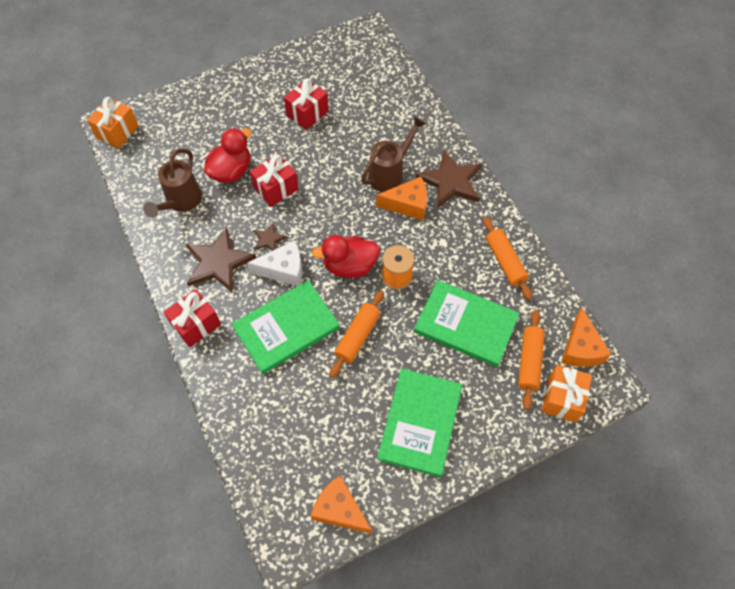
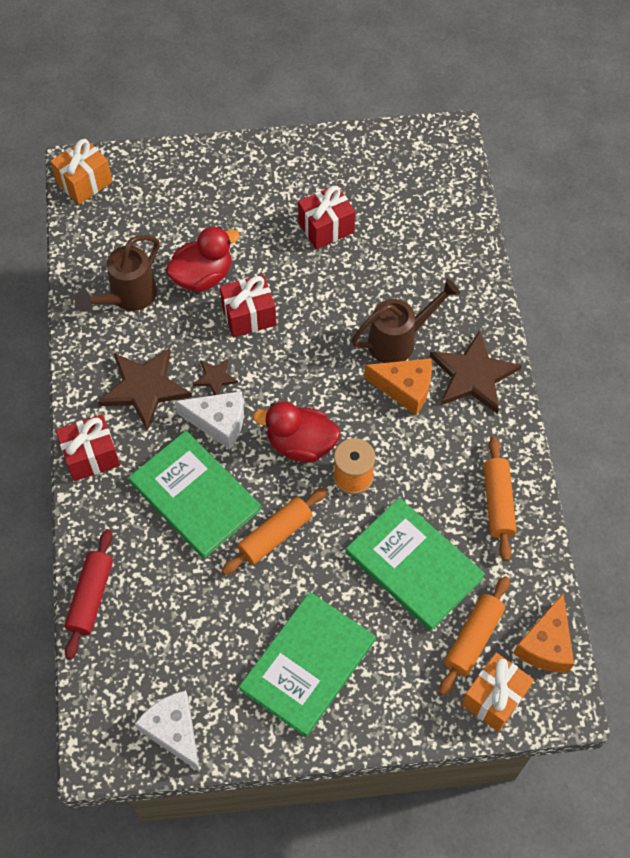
camera: 20 degrees right, 0 degrees up
green book [232,280,340,374] -> green book turned 60 degrees clockwise [129,431,261,559]
orange cheese [311,476,372,534] -> white cheese [135,690,200,772]
none -> red rolling pin [65,529,113,659]

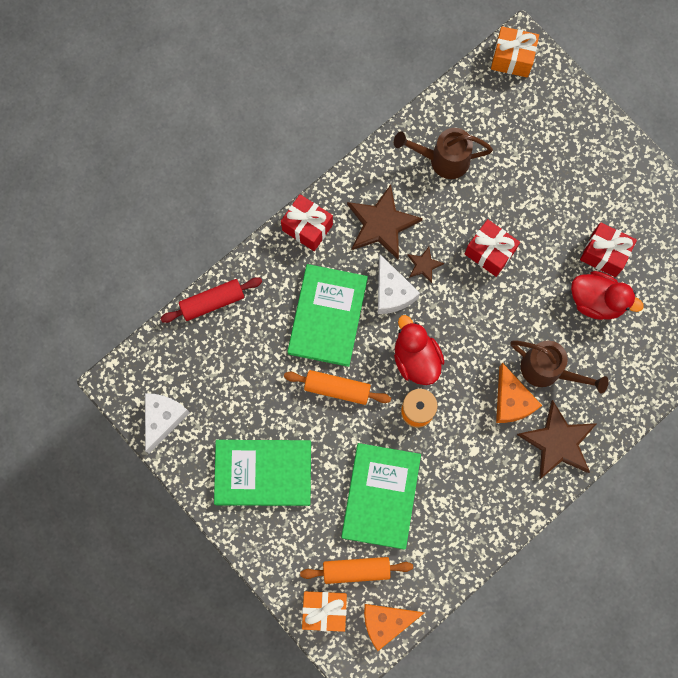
camera: 55 degrees right, 15 degrees up
red duck [166,226,240,292] -> red duck moved to [571,271,644,320]
orange rolling pin [483,437,517,561] -> none

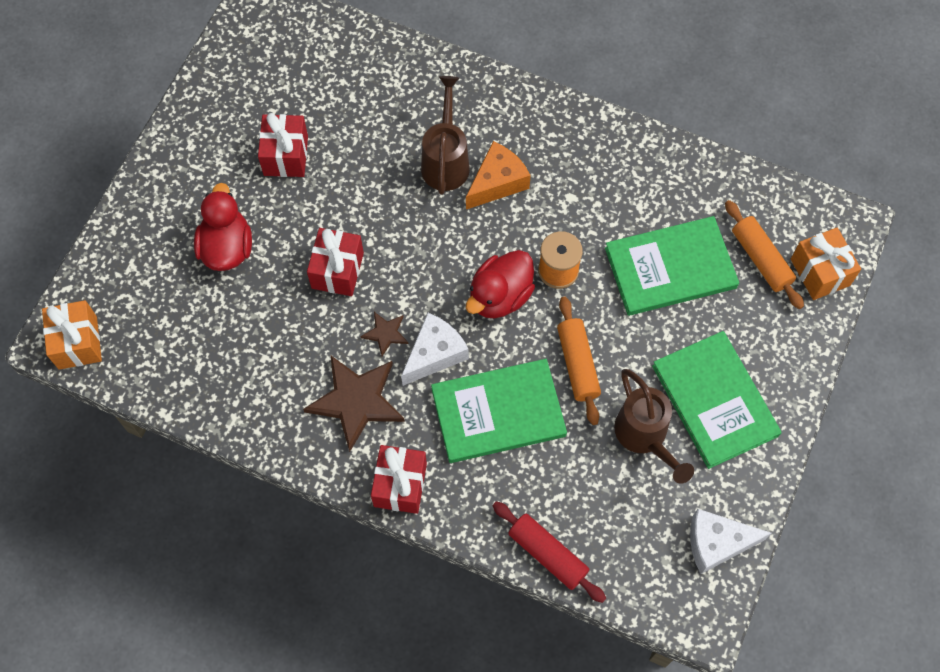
camera: 115 degrees left, 10 degrees down
orange cheese [364,604,424,651] -> none
brown watering can [394,128,493,179] -> brown watering can moved to [614,369,694,484]
brown star [517,400,597,480] -> none
red duck [571,271,644,320] -> red duck moved to [194,183,252,271]

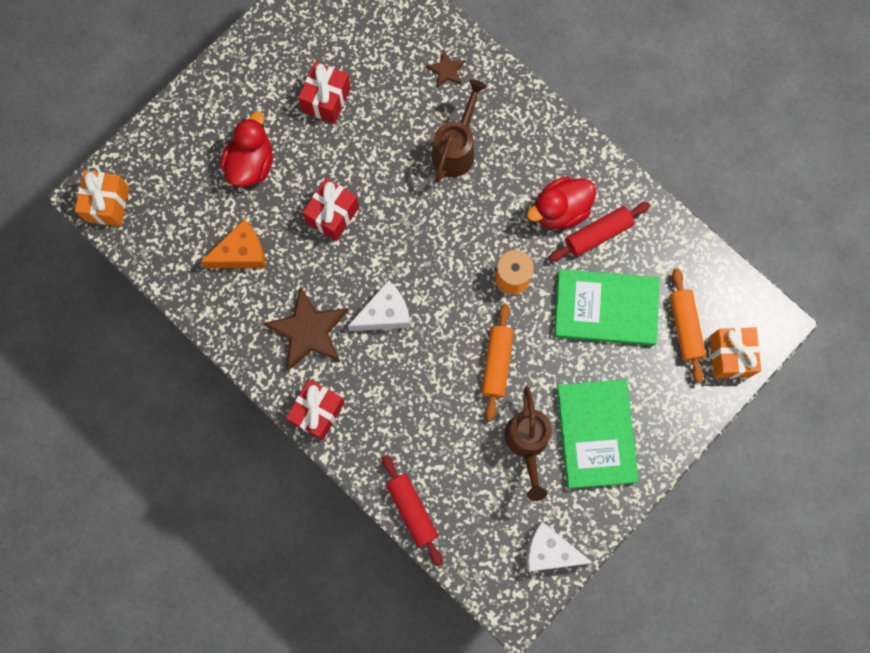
camera: 20 degrees right, 10 degrees up
brown star [360,312,408,356] -> brown star moved to [426,50,465,88]
green book [431,359,567,463] -> none
orange cheese [466,141,531,209] -> orange cheese moved to [201,219,266,268]
red duck [466,250,535,319] -> red duck moved to [527,176,596,229]
none -> red rolling pin [549,202,650,261]

